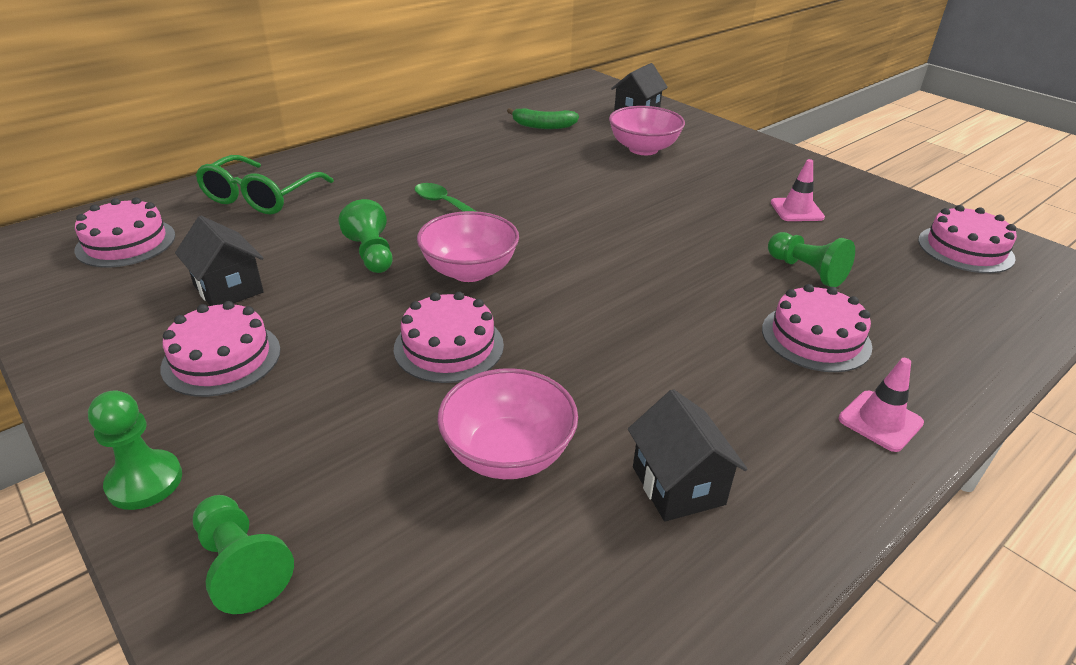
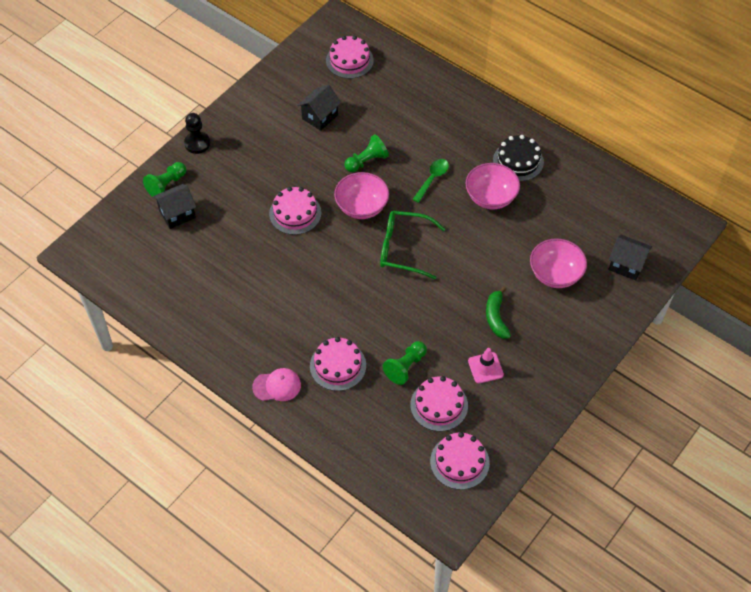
camera: 80 degrees right, 20 degrees up
green pawn [88,391,182,510] -> black pawn [184,113,210,154]
pink cake [160,301,281,397] -> pink cake moved to [410,376,468,431]
green glasses [196,155,334,214] -> green glasses moved to [380,211,445,279]
pink bowl [437,368,578,479] -> pink bowl moved to [465,163,520,210]
green banana [507,108,579,129] -> green banana moved to [486,287,511,339]
black house [628,389,747,521] -> black house moved to [153,184,196,229]
pink traffic cone [838,358,924,452] -> pink cap [252,368,301,401]
none -> black cake [493,135,544,181]

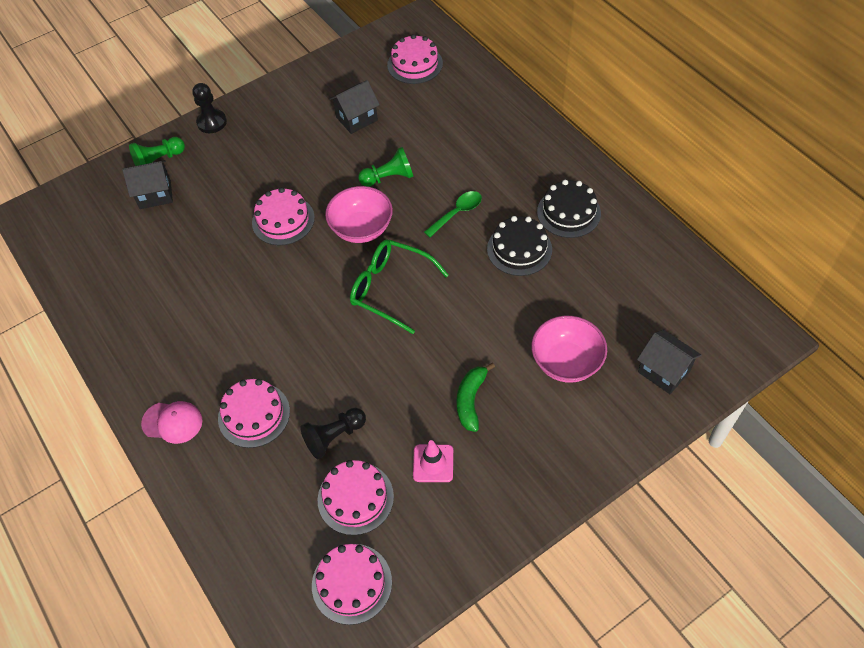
camera: 20 degrees right, 0 degrees up
green pawn [383,341,427,385] -> black pawn [300,408,366,459]
pink bowl [465,163,520,210] -> black cake [487,216,552,276]

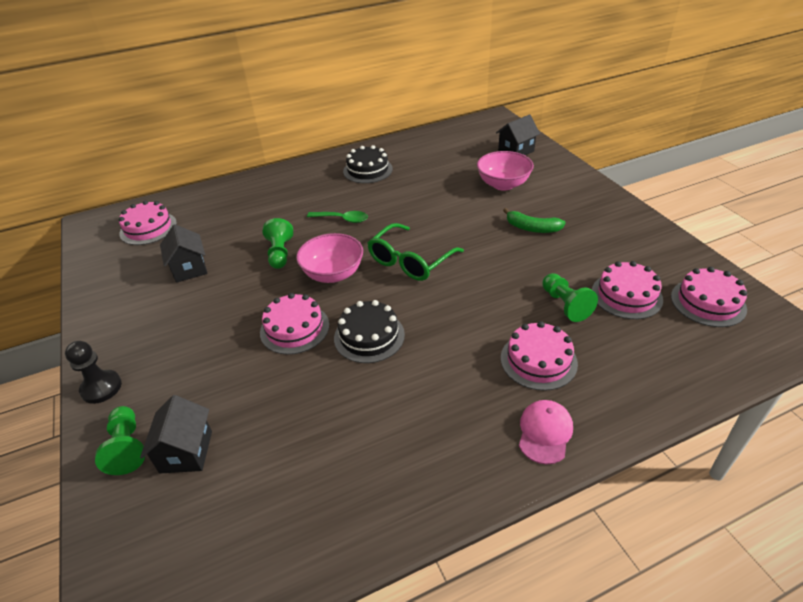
camera: 80 degrees left, 15 degrees down
black pawn [300,408,366,459] -> green pawn [542,273,598,322]
pink traffic cone [413,440,453,482] -> none
green spoon [424,191,482,237] -> green spoon turned 135 degrees clockwise [307,211,368,223]
black cake [487,216,552,276] -> black cake moved to [334,300,405,363]

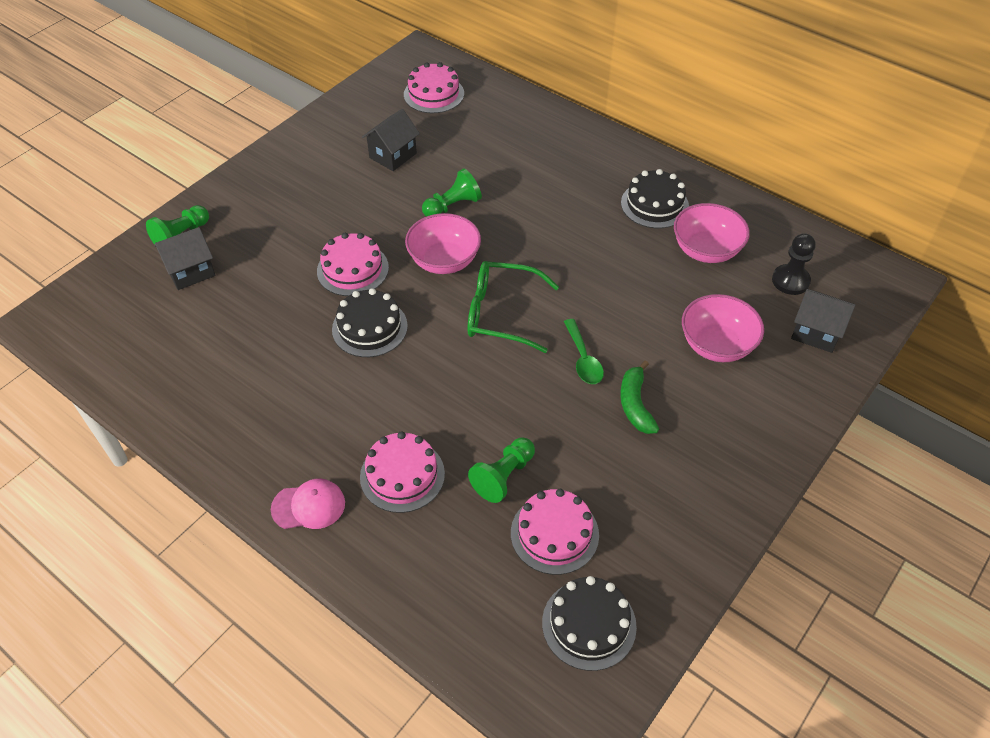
camera: 60 degrees right, 10 degrees up
black pawn [65,341,122,404] -> black pawn moved to [772,233,816,295]
green spoon [307,211,368,223] -> green spoon moved to [564,319,604,384]
pink cake [671,267,747,327] -> black cake [542,576,637,671]
none -> pink bowl [674,203,750,263]

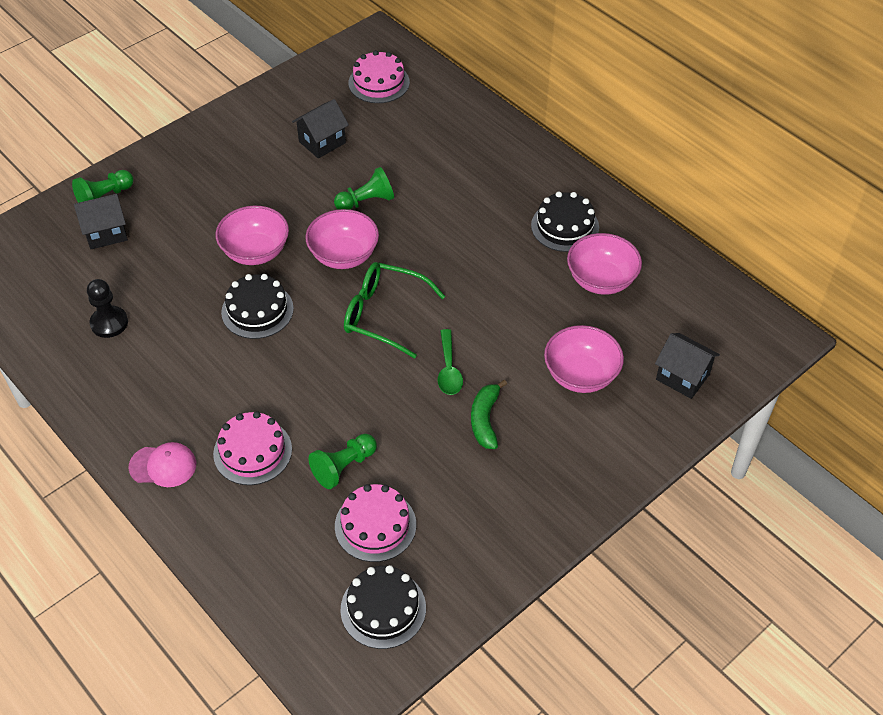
camera: 10 degrees right, 0 degrees up
pink cake [317,233,389,296] -> pink bowl [215,206,289,265]
black pawn [772,233,816,295] -> black pawn moved to [87,279,128,338]

